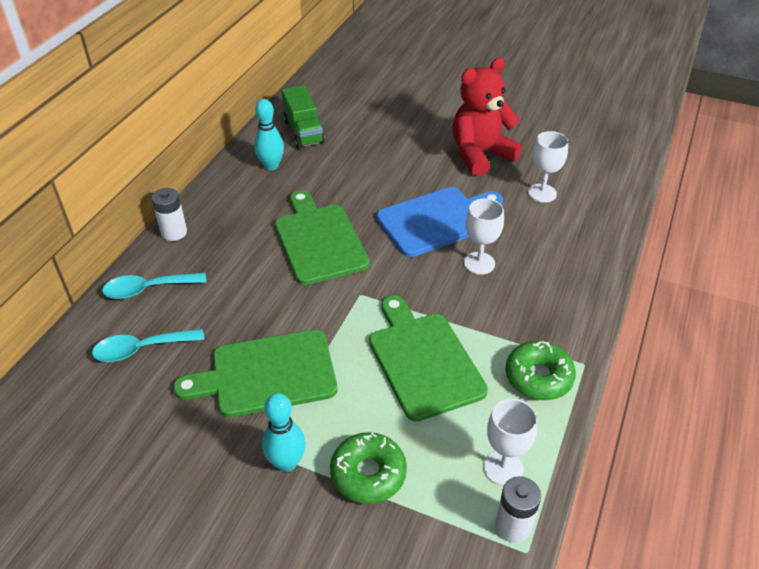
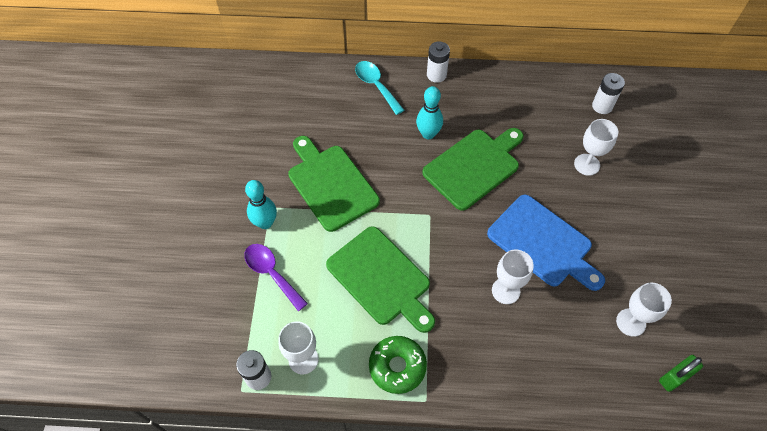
camera: 70 degrees right, 15 degrees up
turquoise spoon [92,329,204,362] -> none
turquoise bowling pin [254,99,284,170] -> turquoise bowling pin moved to [416,86,443,139]
green truck [281,85,325,149] -> white battery [592,73,625,114]
green donut [330,432,407,504] -> purple spoon [244,244,308,311]
green cutting board [369,296,488,422] -> green cutting board turned 90 degrees clockwise [326,226,435,333]
red teddy bear [452,58,522,176] -> none
none -> white goblet [574,119,618,176]
none -> green padlock [659,355,703,392]

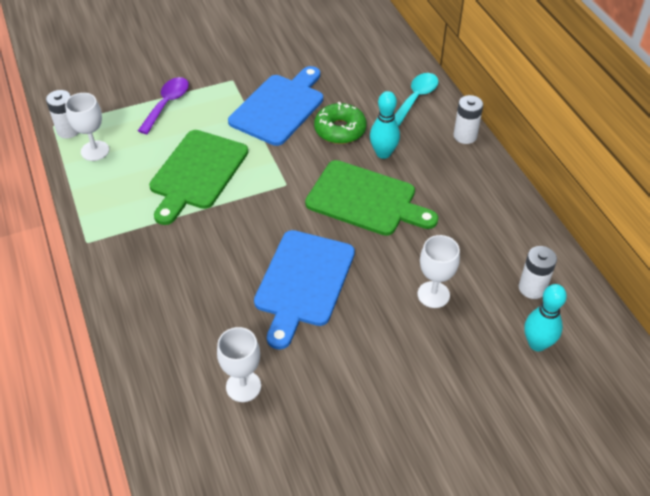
camera: 65 degrees right, 10 degrees down
turquoise bowling pin [245,180,277,229] -> turquoise bowling pin moved to [524,284,567,351]
green cutting board [288,136,380,232] -> blue cutting board [228,66,323,146]
green donut [369,336,427,394] -> green donut moved to [314,102,367,144]
white goblet [492,250,534,304] -> none
green padlock [659,355,703,392] -> none

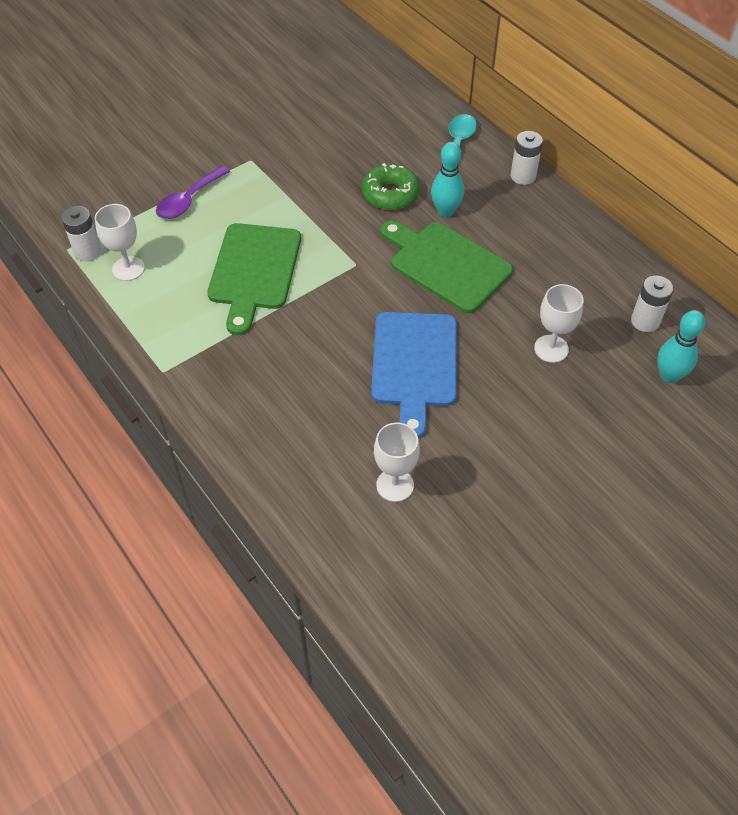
camera: 15 degrees left, 5 degrees up
purple spoon [138,77,189,134] -> purple spoon turned 150 degrees counterclockwise [156,166,230,219]
blue cutting board [228,66,323,146] -> none
green cutting board [305,160,438,236] -> green cutting board turned 150 degrees counterclockwise [380,220,513,313]

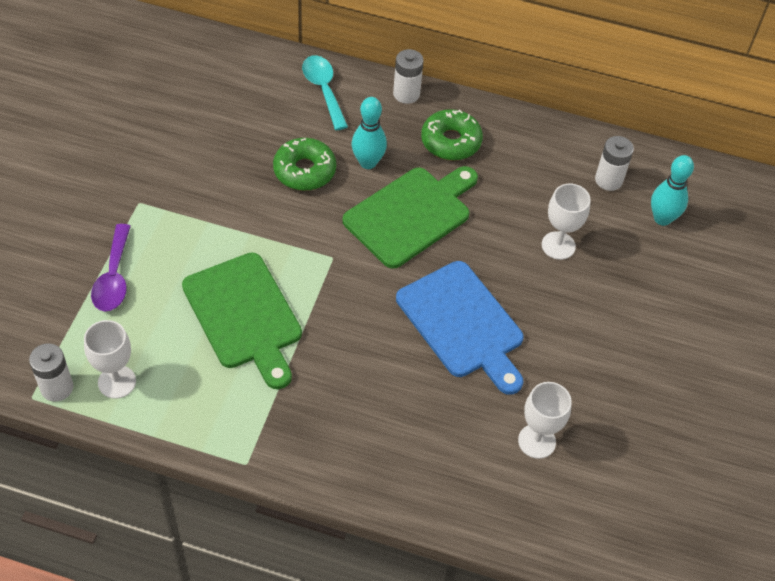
camera: 40 degrees left, 0 degrees up
green cutting board [380,220,513,313] -> green cutting board turned 135 degrees clockwise [342,166,478,269]
none -> green donut [421,109,483,161]

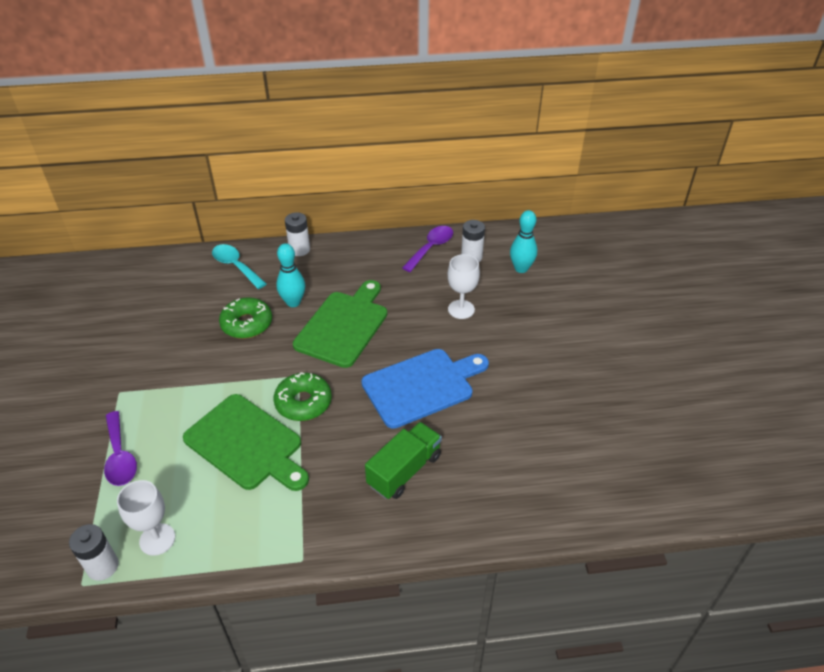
camera: 20 degrees left, 10 degrees down
blue cutting board [396,261,524,395] -> blue cutting board turned 60 degrees counterclockwise [361,349,489,429]
green donut [421,109,483,161] -> green donut moved to [274,372,332,421]
white goblet [518,382,572,459] -> none
none -> green truck [365,422,442,499]
none -> purple spoon [402,226,453,272]

